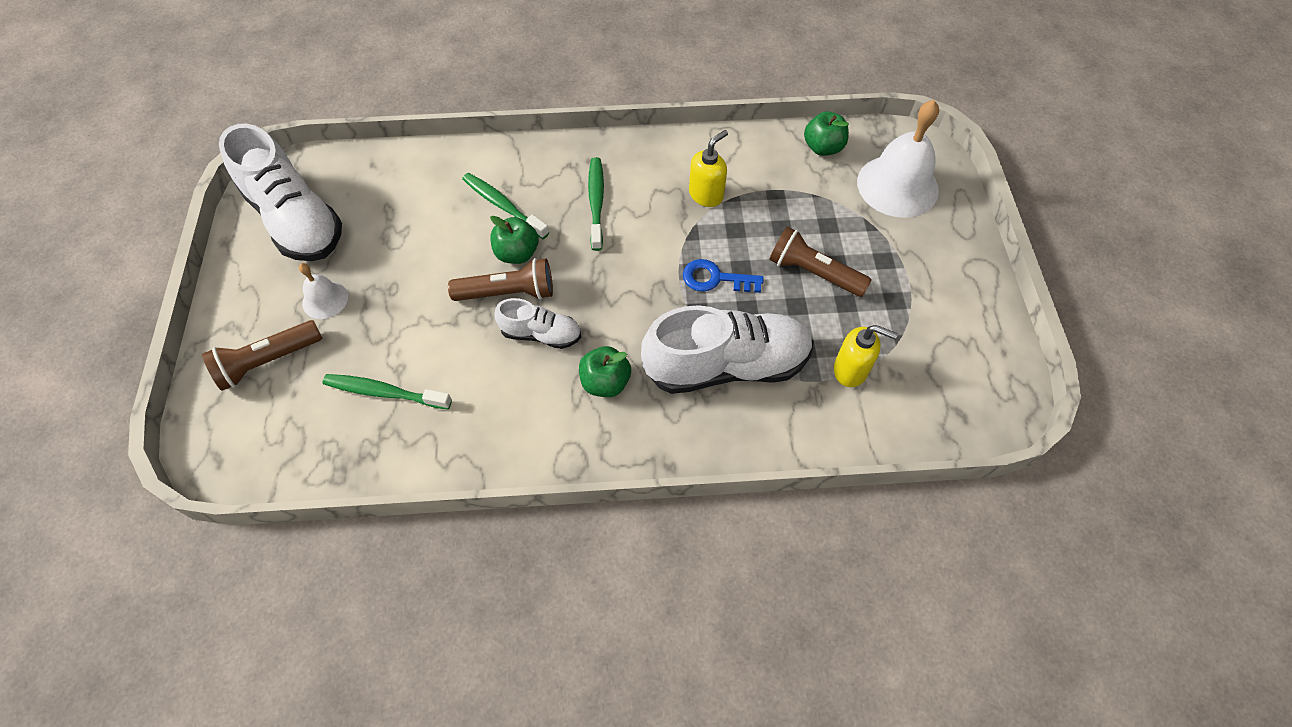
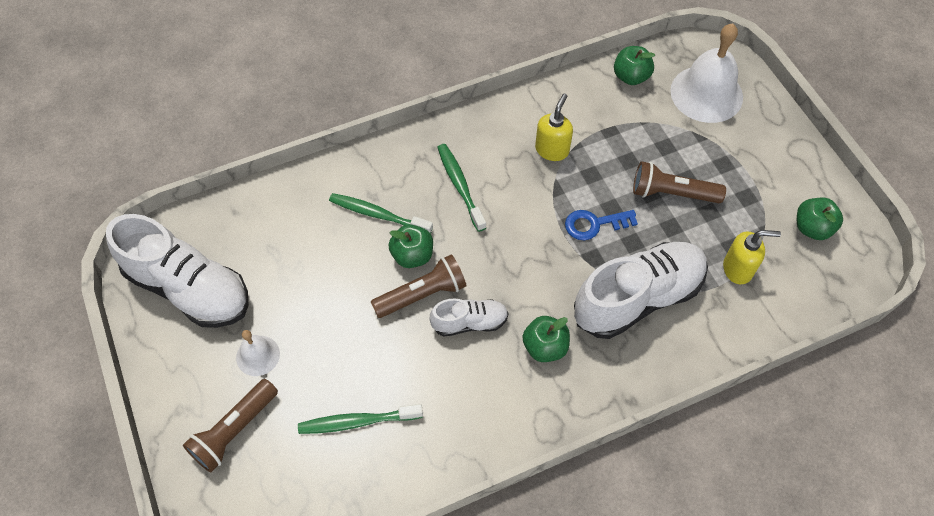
camera: 20 degrees left, 0 degrees up
none -> green apple [797,198,843,240]

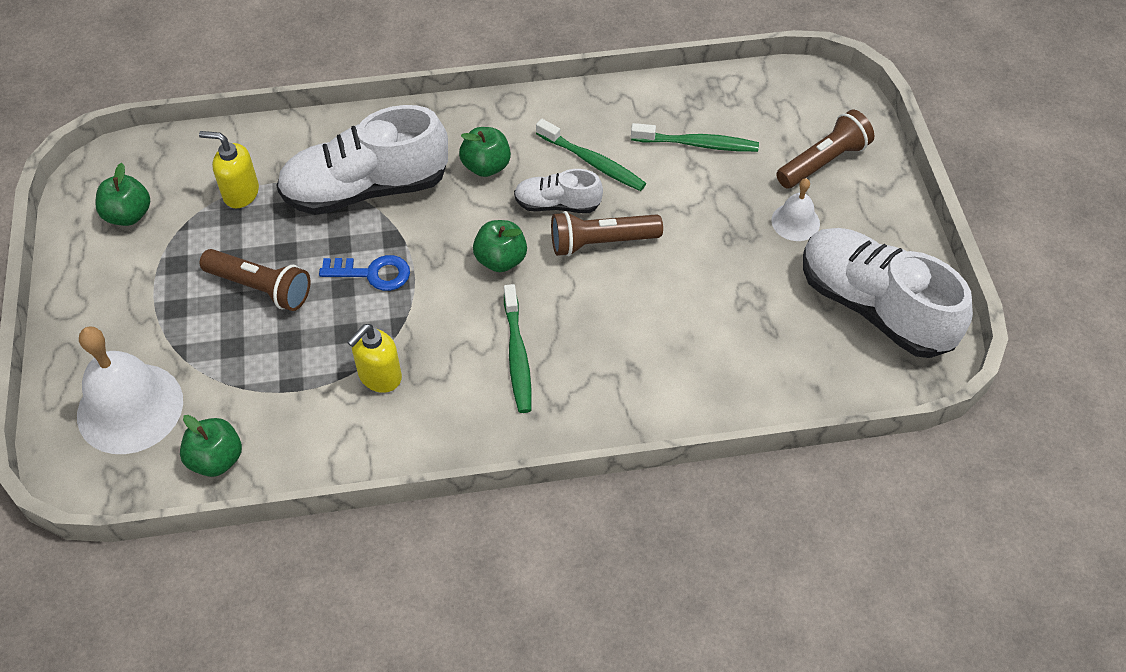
camera: 165 degrees left, 5 degrees down
green toothbrush [329,193,433,233] -> green toothbrush moved to [536,119,646,191]
green apple [389,224,433,268] -> green apple moved to [473,220,527,272]

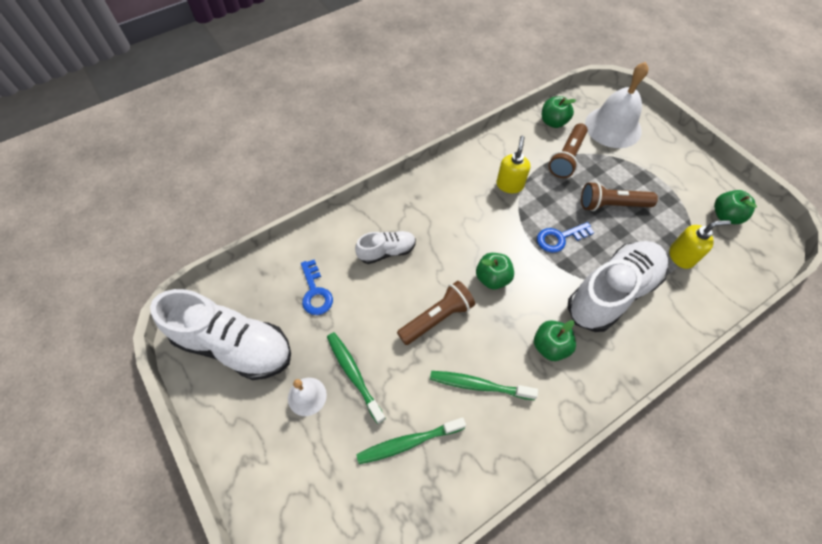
camera: 155 degrees right, 5 degrees up
green toothbrush [504,284,532,413] -> green toothbrush moved to [327,332,386,424]
white shoe [514,169,603,213] -> white shoe moved to [355,231,416,264]
brown flashlight [776,109,874,188] -> brown flashlight moved to [548,123,588,178]
none -> blue key [301,259,333,315]

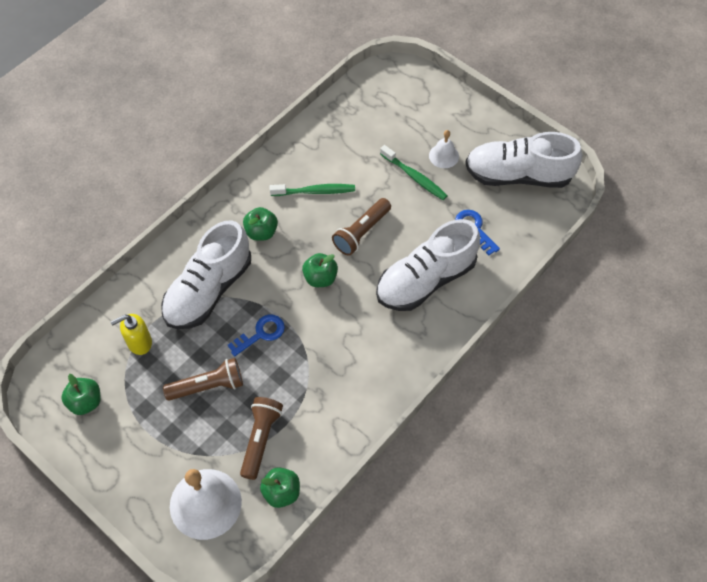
camera: 165 degrees right, 0 degrees up
white shoe [355,231,416,264] -> white shoe [376,219,480,311], size x1.96
green toothbrush [356,417,466,464] -> none
yellow soap dispenser [497,136,530,193] -> none

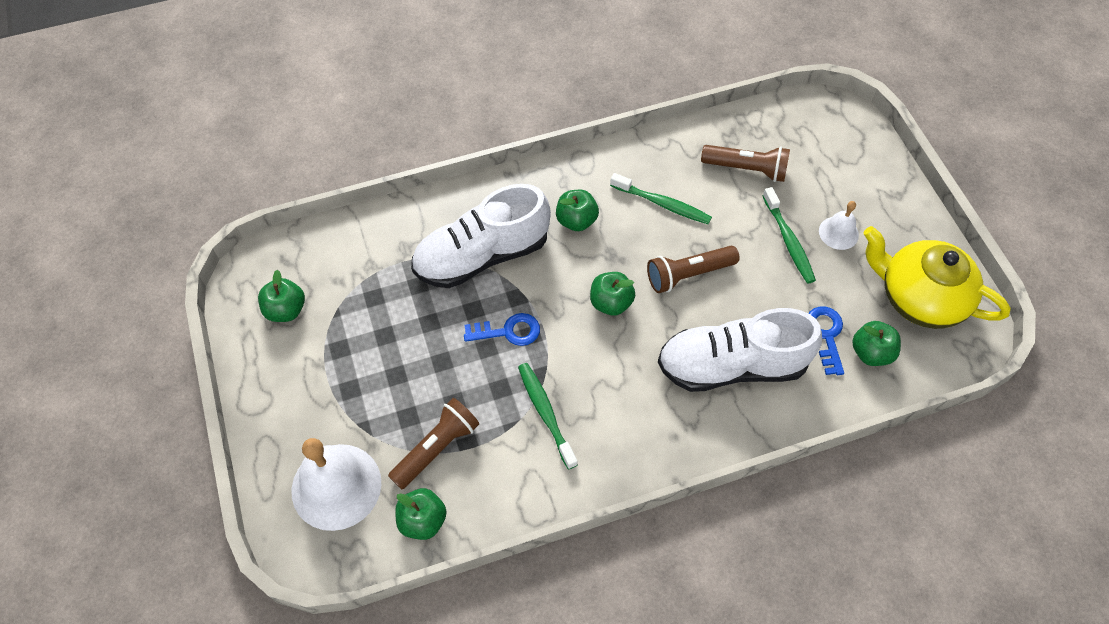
camera: 30 degrees right, 0 degrees up
yellow soap dispenser [110,314,152,355] -> none
brown flashlight [163,358,243,401] -> brown flashlight moved to [701,145,790,182]
white shoe [465,132,582,188] -> yellow teapot [863,226,1011,329]
none -> green toothbrush [518,363,578,469]
none -> green apple [852,321,901,366]

